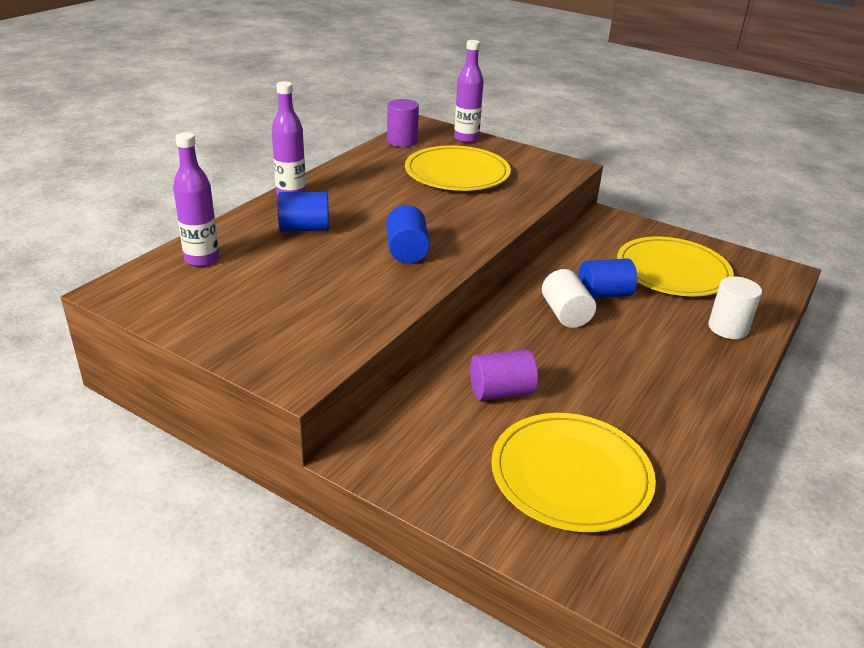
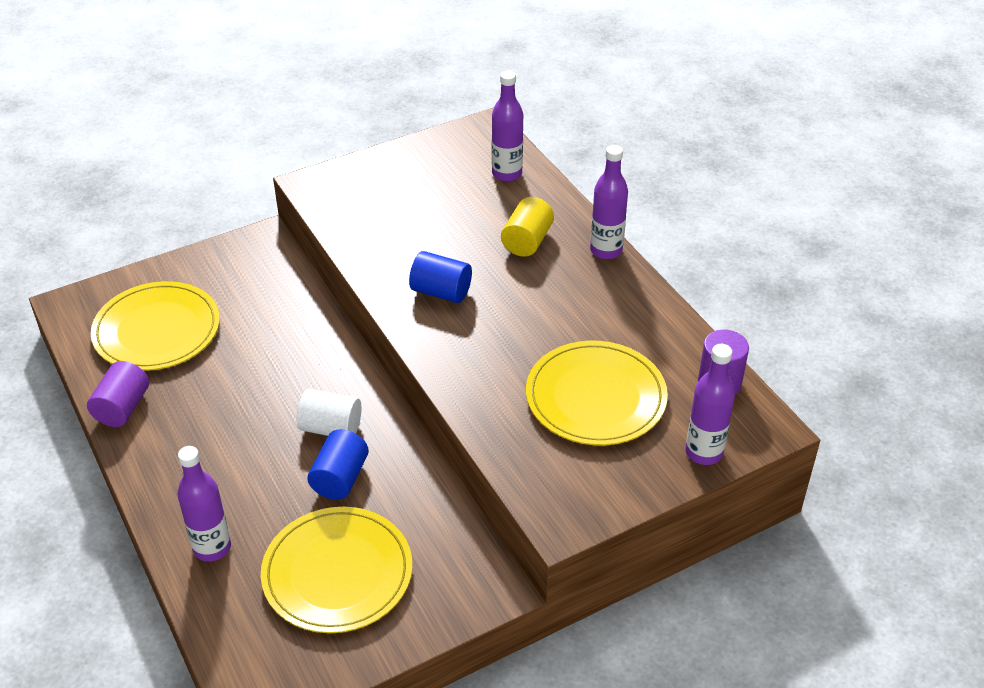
camera: 120 degrees right, 10 degrees up
blue cylinder [278,192,329,231] -> yellow cylinder [501,197,554,257]
purple cylinder [470,349,538,401] -> purple cylinder moved to [87,361,149,427]
white cylinder [708,276,762,339] -> purple bottle [177,446,231,562]

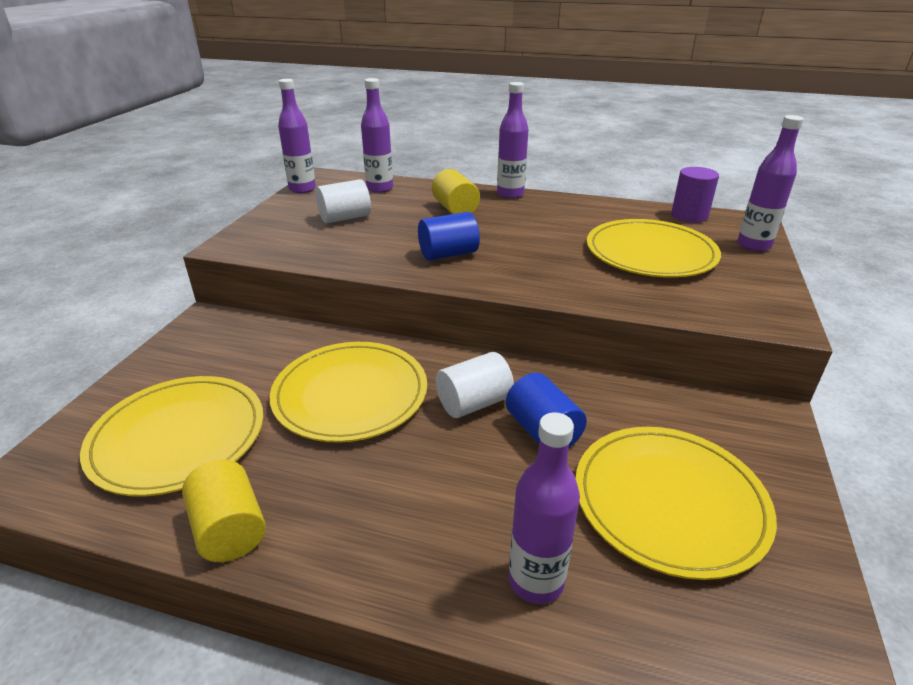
camera: 45 degrees left, 10 degrees down
purple cylinder [87,361,149,427] -> yellow cylinder [182,459,266,562]
none -> yellow plate [270,342,427,443]
none -> purple bottle [278,79,316,193]
none -> white cylinder [316,179,371,224]

